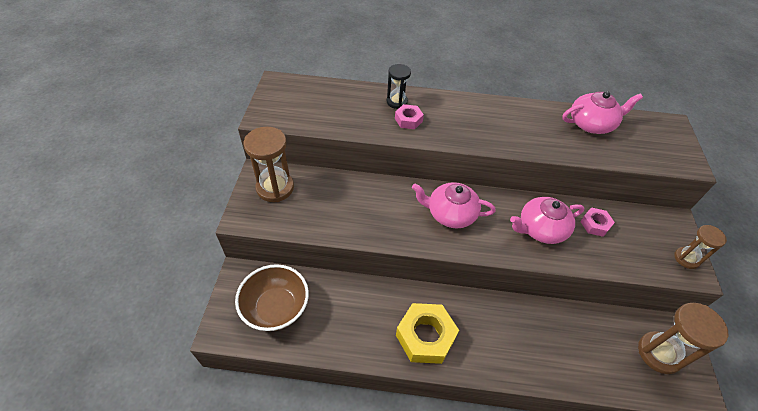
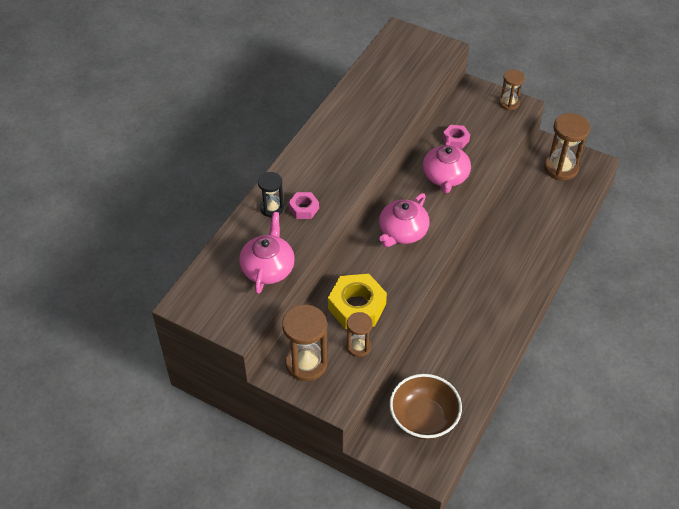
camera: 65 degrees left, 0 degrees up
yellow nut [396,303,459,364] -> yellow nut moved to [328,274,387,329]
pink teapot [562,91,643,134] -> pink teapot moved to [239,212,295,294]
none -> brown hourglass [346,312,372,357]

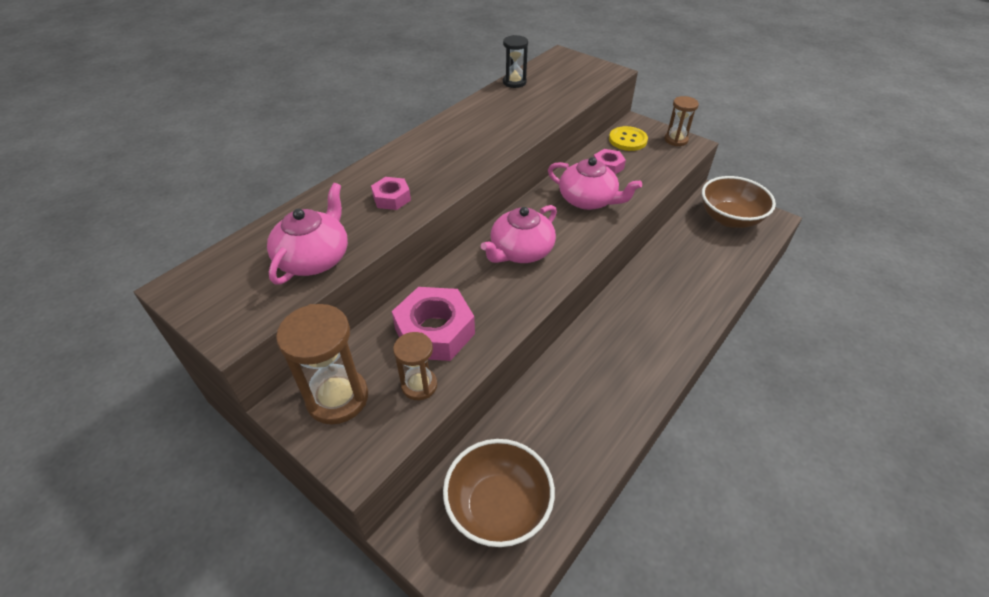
camera: 10 degrees right, 5 degrees down
black hourglass [258,172,284,217] -> black hourglass moved to [503,35,528,88]
yellow nut [328,274,387,329] -> pink nut [392,287,475,361]
pink teapot [423,136,471,193] -> pink teapot turned 75 degrees counterclockwise [548,157,642,210]
brown hourglass [544,113,590,180] -> brown bowl [702,176,776,228]
none -> yellow button [609,126,648,151]

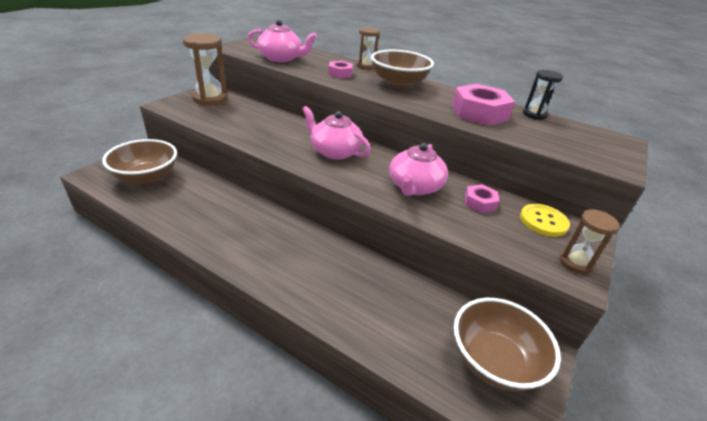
camera: 80 degrees right, 10 degrees down
pink nut [392,287,475,361] -> pink nut moved to [452,84,515,126]
brown hourglass [393,332,437,400] -> brown hourglass moved to [356,27,380,70]
none -> brown bowl [371,50,434,88]

